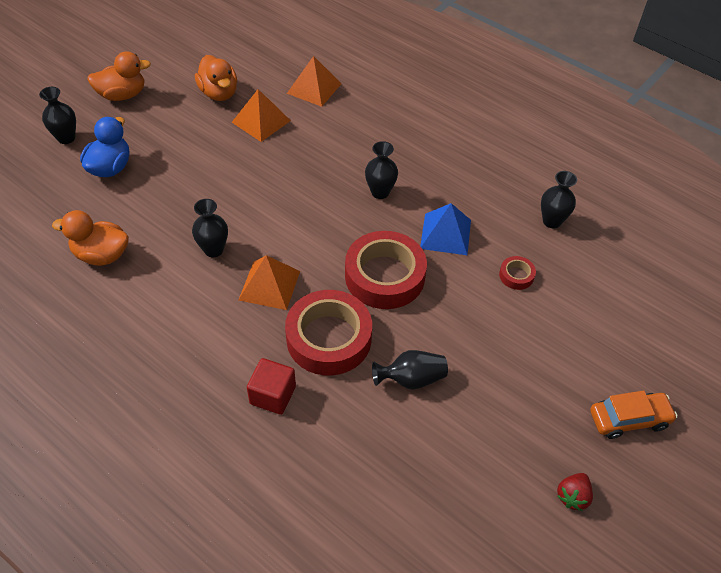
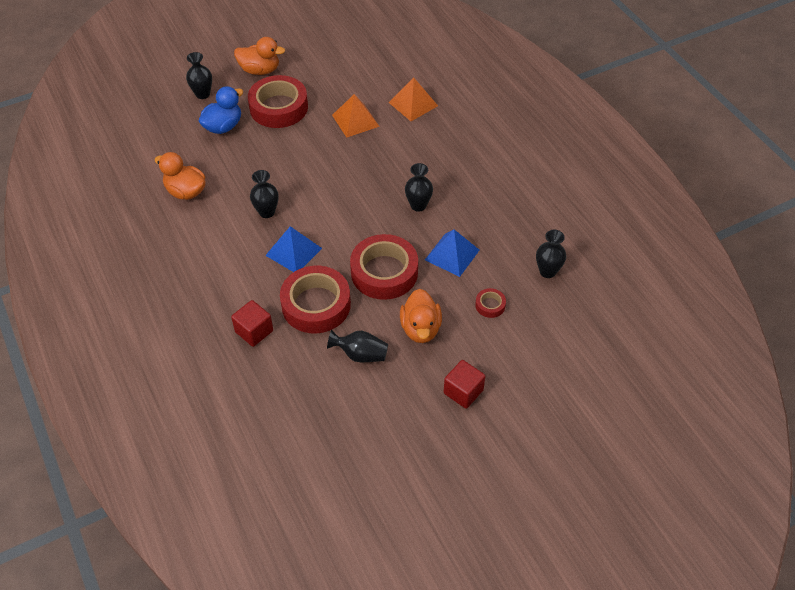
camera: 25 degrees right, 0 degrees up
orange duck [195,55,237,101] -> orange duck moved to [400,289,442,343]
orange pyramid [239,255,300,310] -> blue pyramid [265,226,322,272]
red strawberry [557,473,593,511] -> none
orange car [590,391,678,439] -> none
none -> red tape [248,75,308,128]
none -> red cube [444,360,485,409]

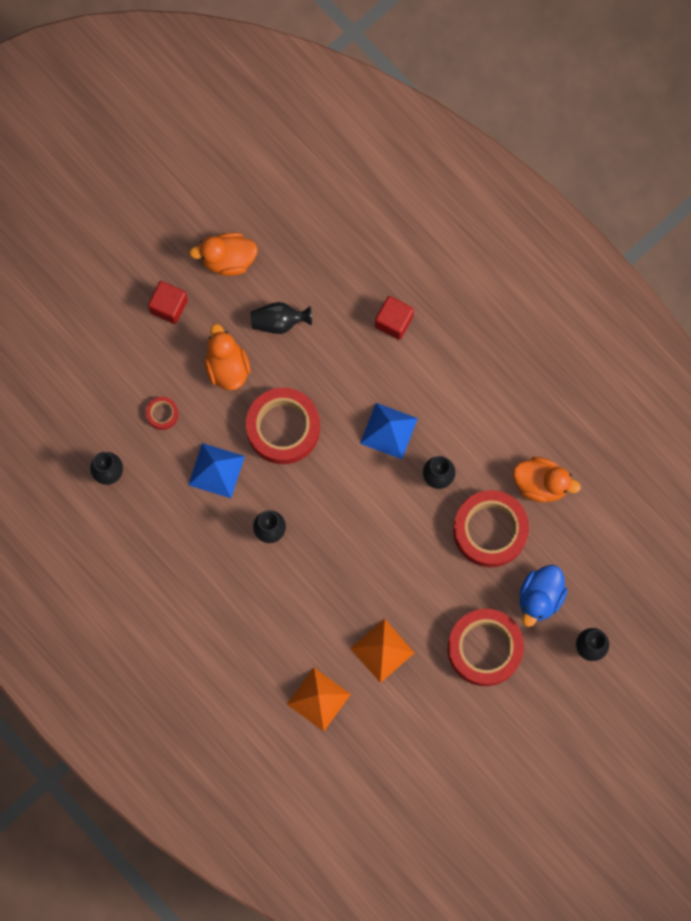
camera: 165 degrees right, 25 degrees up
orange duck [234,37,285,75] -> orange duck moved to [189,233,258,276]
red tape [280,266,351,333] -> red tape moved to [453,490,529,567]

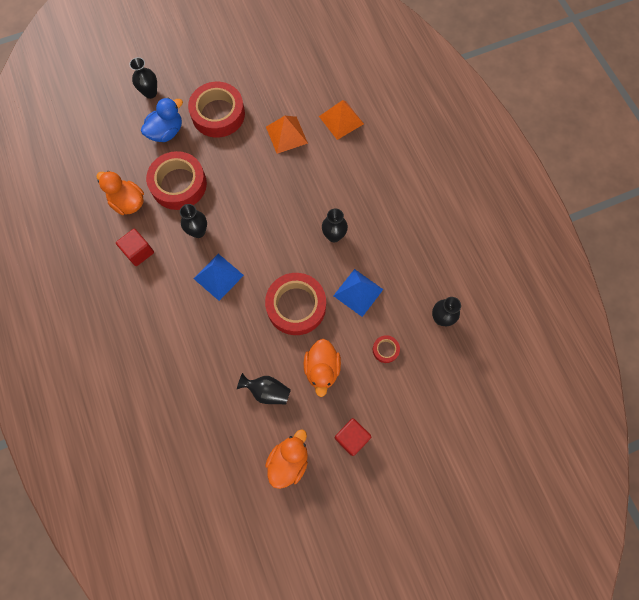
camera: 160 degrees left, 5 degrees down
orange duck [189,233,258,276] -> orange duck turned 75 degrees counterclockwise [265,430,308,489]
red cube [375,296,414,340] -> red cube moved to [116,229,154,266]

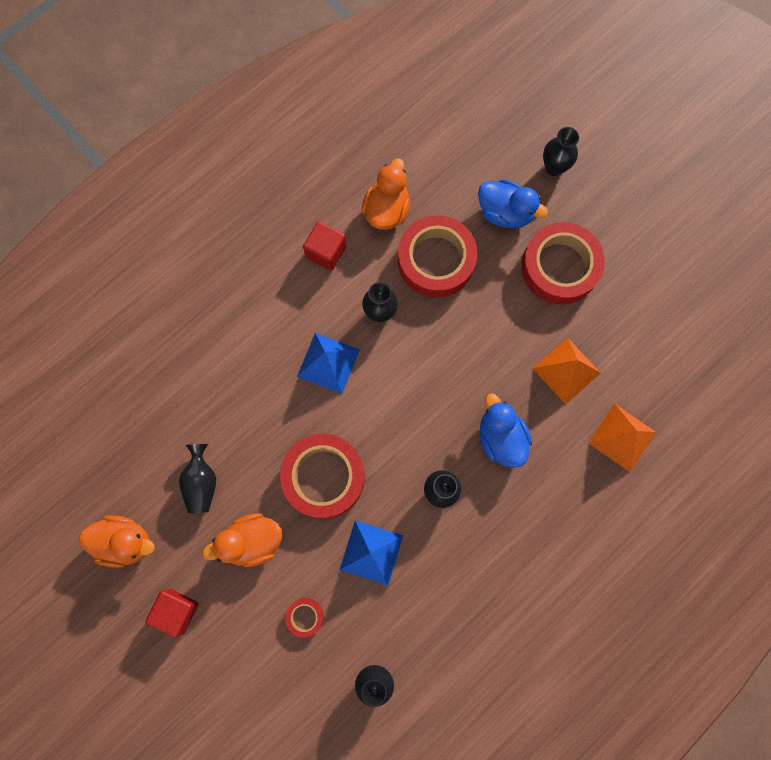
camera: 70 degrees right, 5 degrees up
none -> blue duck [479,393,532,468]

